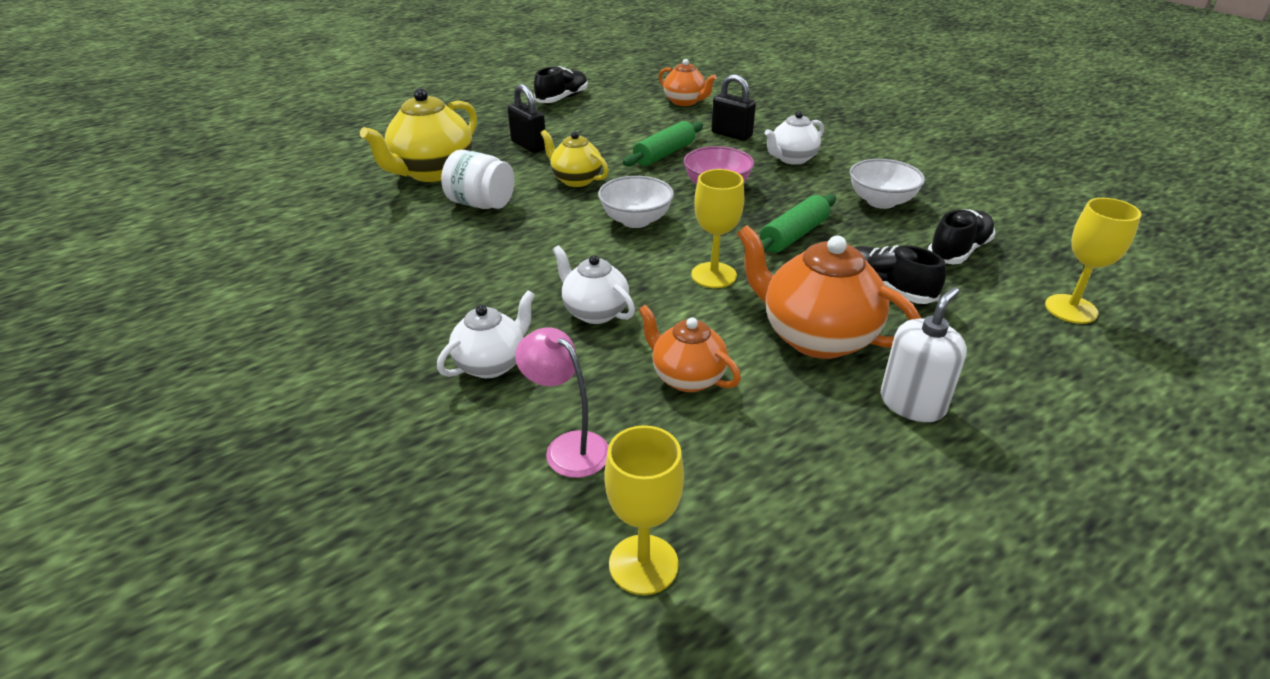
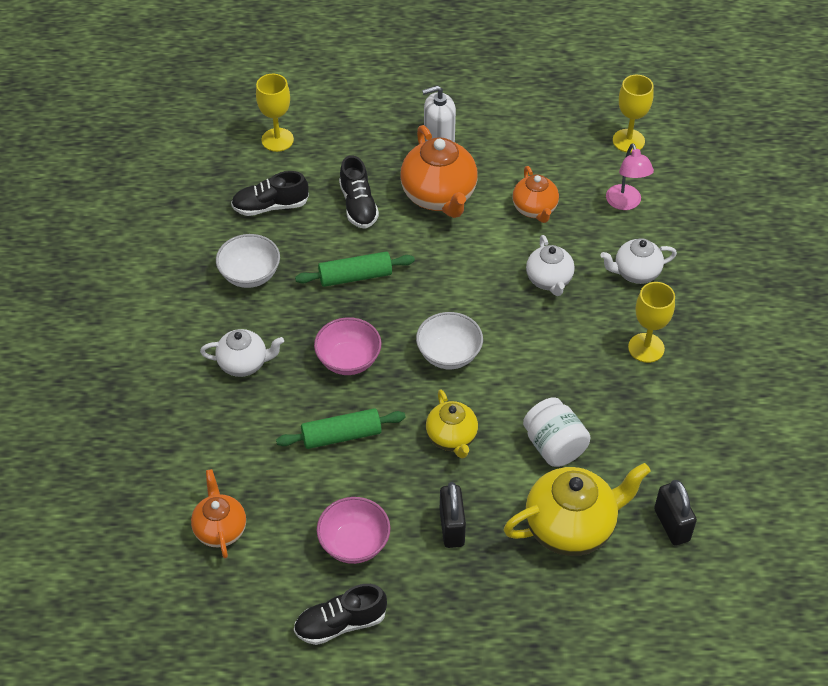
camera: 145 degrees left, 15 degrees up
yellow goblet [691,169,744,288] -> yellow goblet moved to [628,282,675,363]
black padlock [711,74,756,141] -> black padlock moved to [654,480,697,546]
none -> pink bowl [317,497,390,564]

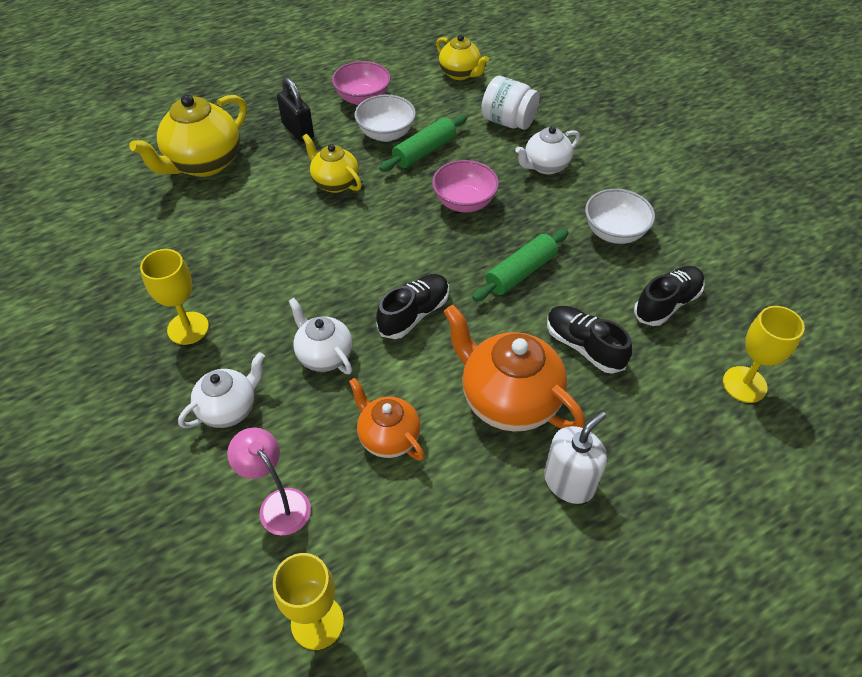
camera: 150 degrees right, 0 degrees up
orange teapot [191,469,246,558] -> yellow teapot [436,34,489,80]
black shoe [294,584,387,645] -> black shoe moved to [376,274,449,339]
white bowl [416,312,483,369] -> white bowl moved to [354,95,416,142]
white jar [523,397,591,467] -> white jar moved to [481,76,540,130]
black padlock [654,480,697,546] -> none

